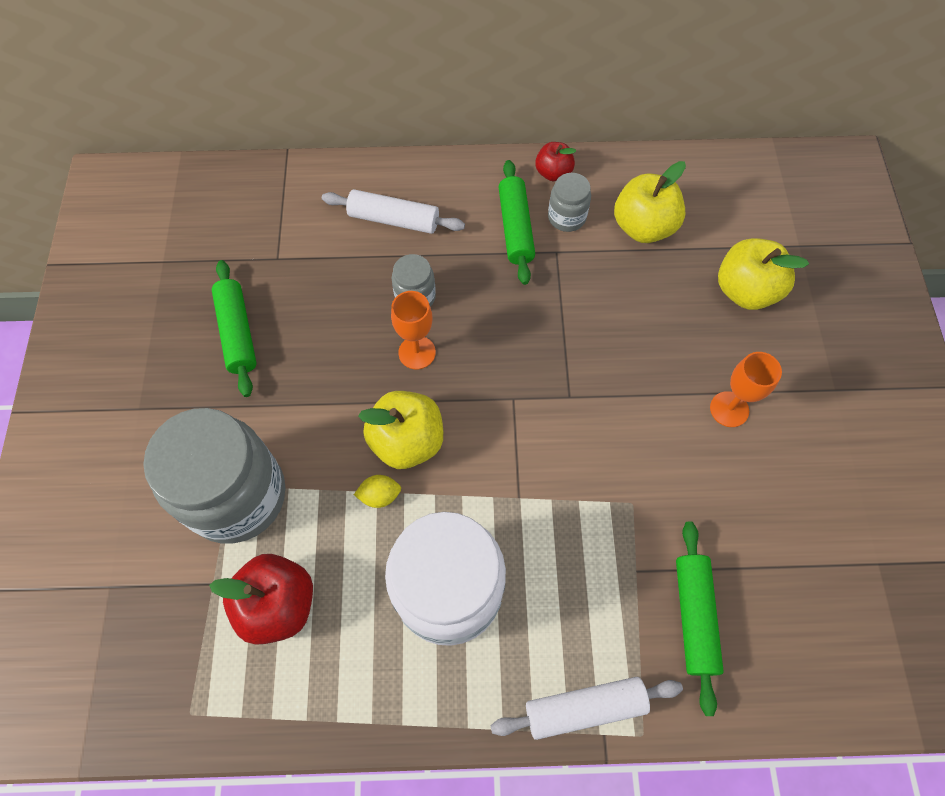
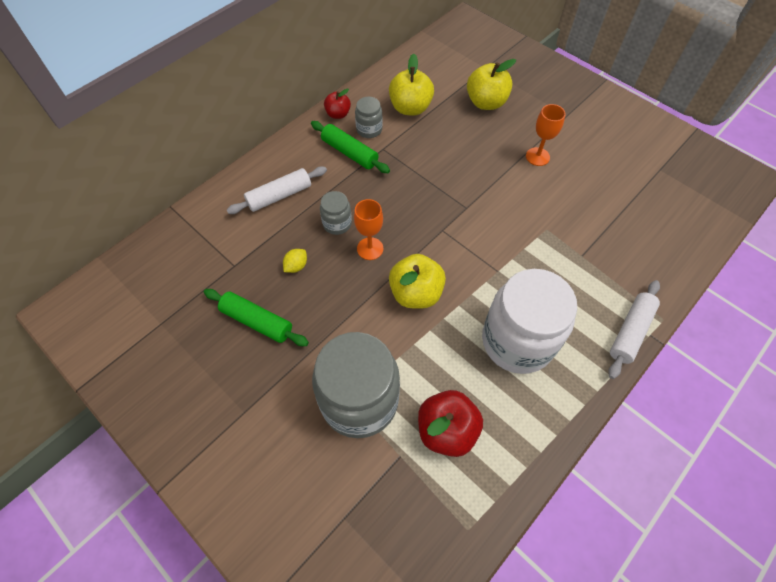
camera: 45 degrees left, 5 degrees down
yellow lemon [354,475,401,508] -> yellow lemon moved to [283,249,307,273]
green rolling pin [676,521,724,716] -> none

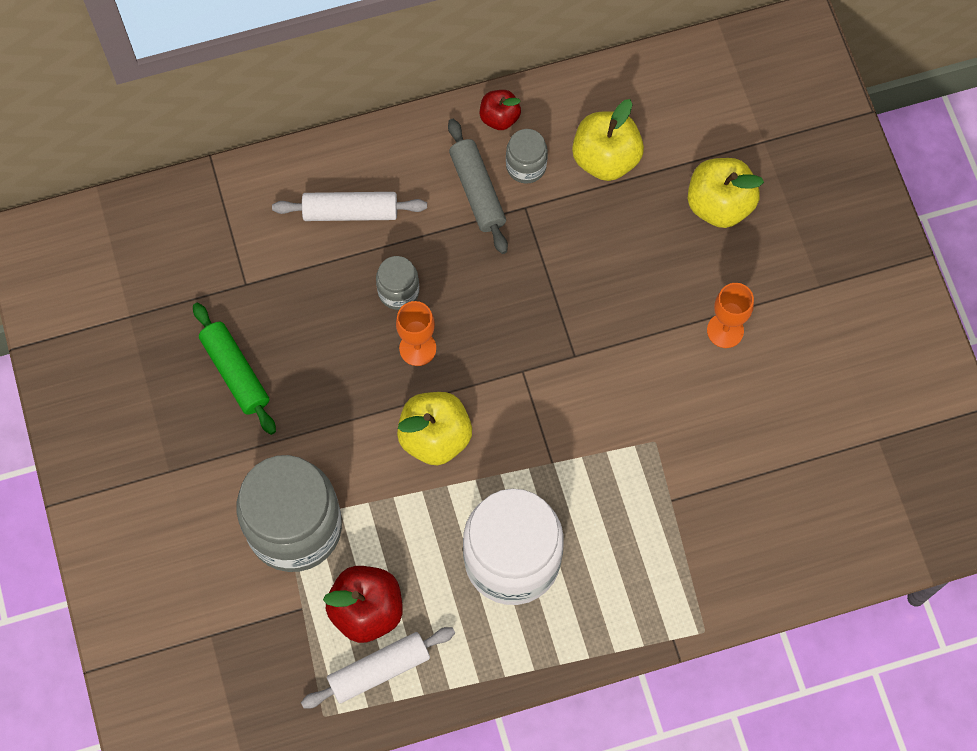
camera: 30 degrees right, 10 degrees up
yellow lemon [283,249,307,273] -> none
green rolling pin [311,121,390,173] -> grey rolling pin [448,119,508,254]
white rolling pin [608,280,660,379] -> white rolling pin moved to [301,627,455,709]

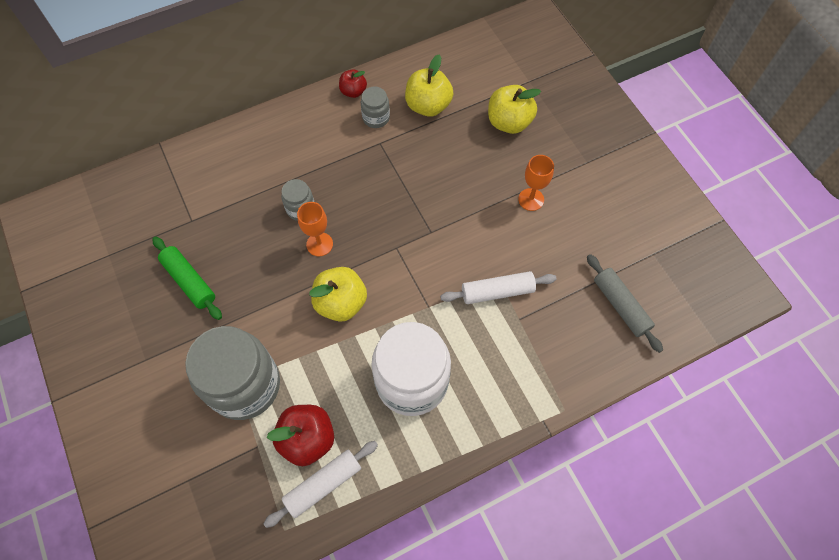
camera: 10 degrees left, 5 degrees down
white rolling pin [272,192,427,221] -> white rolling pin moved to [440,271,557,304]
grey rolling pin [448,119,508,254] -> grey rolling pin moved to [587,254,663,353]

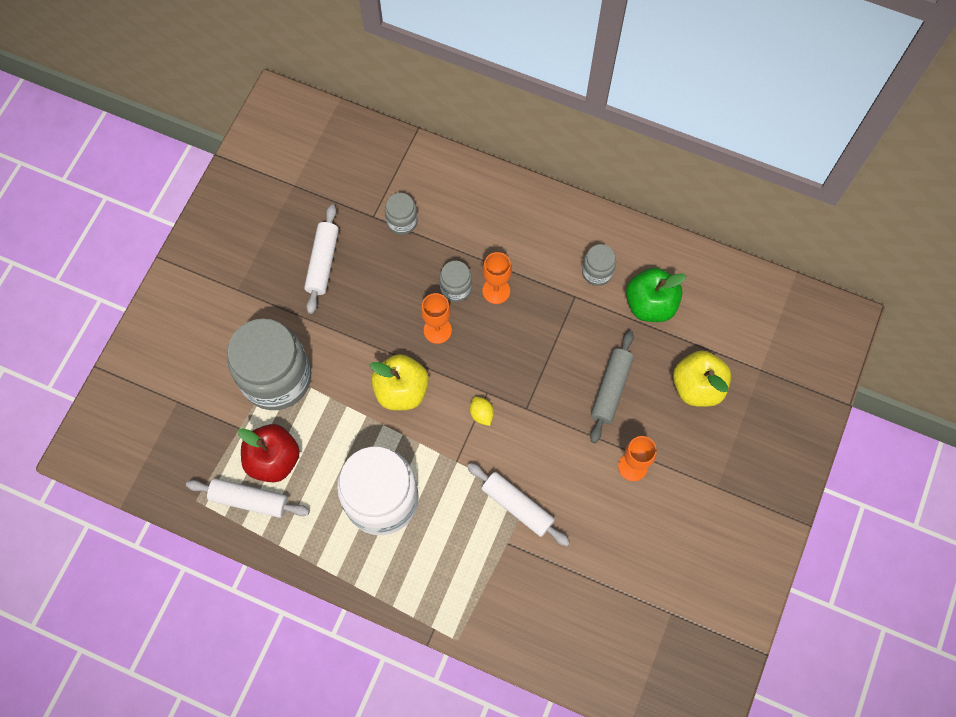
camera: 50 degrees right, 5 degrees up
green rolling pin [152,236,222,320] -> white rolling pin [304,204,339,314]
red apple [339,70,367,98] -> none
yellow apple [405,55,453,117] -> green apple [626,268,686,322]
grey rolling pin [587,254,663,353] -> grey rolling pin moved to [590,331,634,443]
none -> grey jar [385,193,418,235]
none -> yellow lemon [470,397,494,426]
none -> orange goblet [482,252,512,304]

